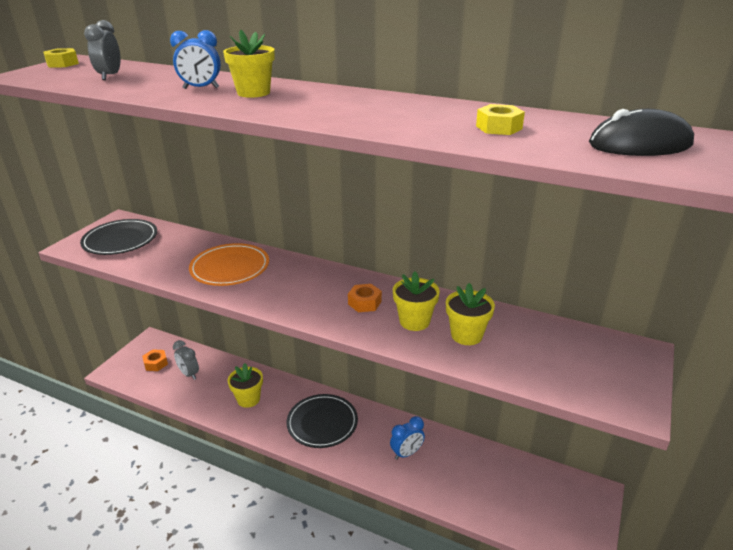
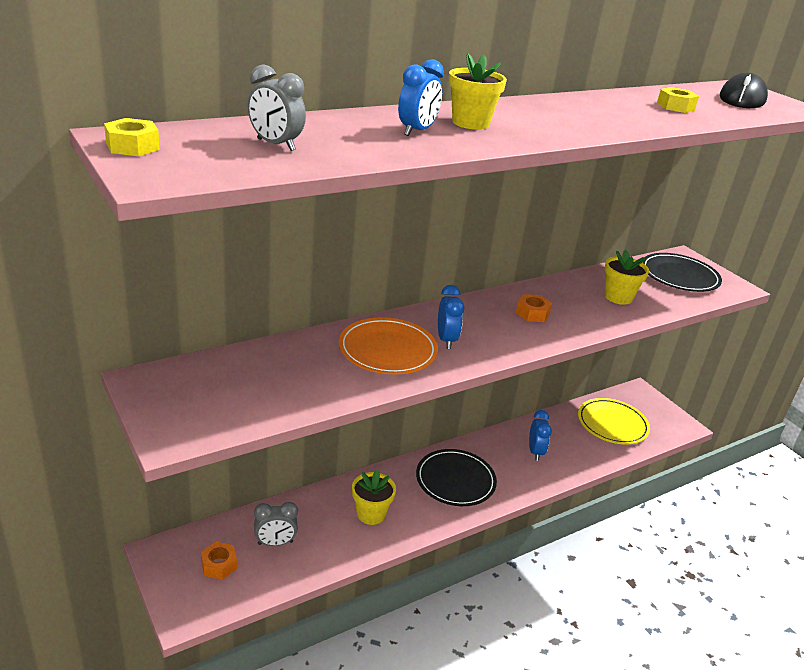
camera: 60 degrees left, 0 degrees up
black plate [80,219,157,255] -> black plate moved to [642,253,722,292]
yellow flower pot [393,272,440,331] -> none
none -> blue clock [438,285,464,349]
none -> yellow plate [578,398,650,444]

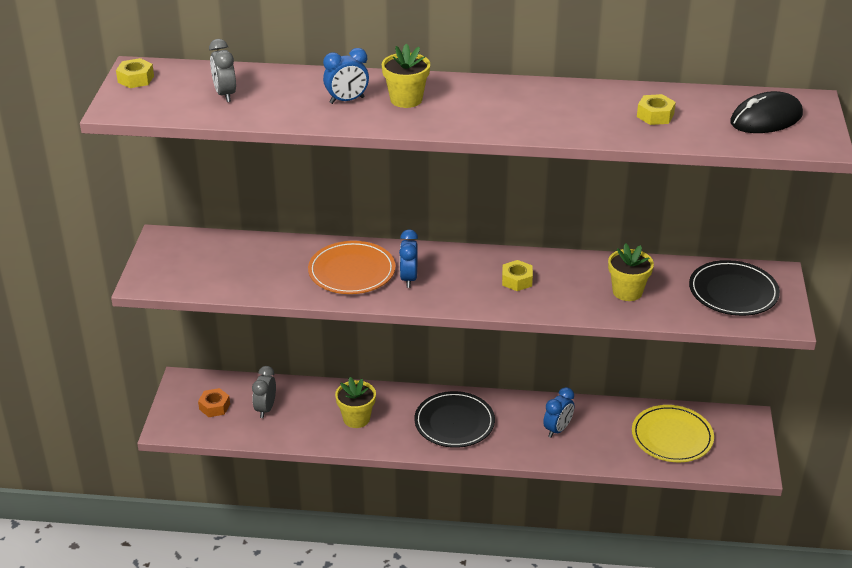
camera: 40 degrees right, 5 degrees up
grey clock [254,502,298,546] -> grey clock turned 75 degrees clockwise [252,366,276,418]
blue clock [438,285,464,349] -> blue clock turned 150 degrees clockwise [399,229,418,288]
orange nut [516,294,552,322] -> yellow nut [502,260,533,291]

